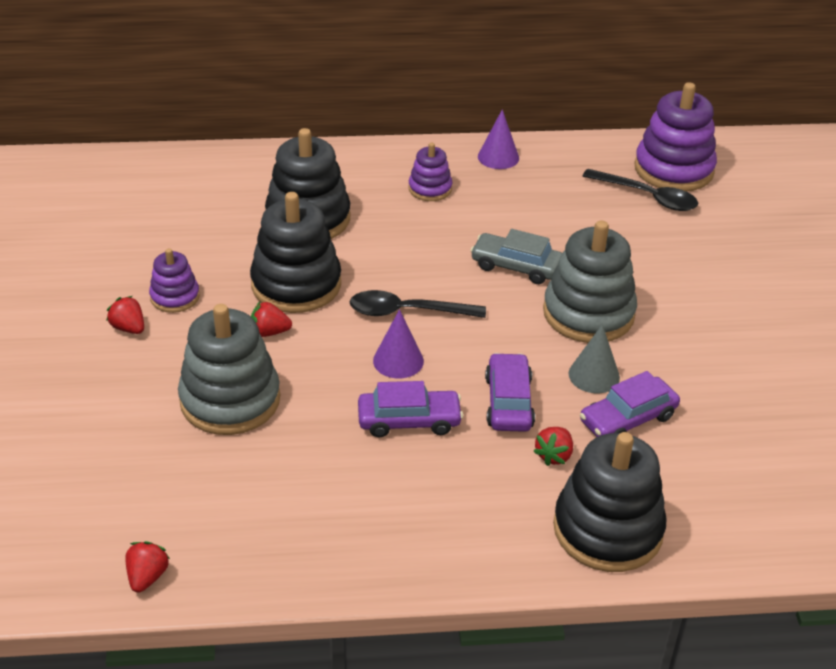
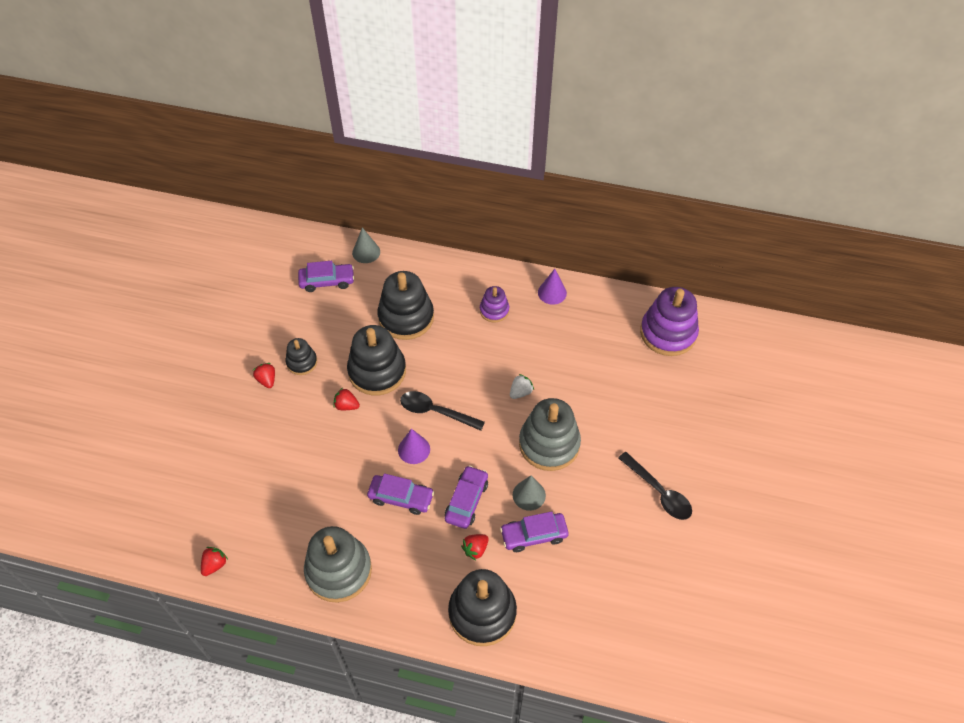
camera: 20 degrees right, 15 degrees up
purple stacking toy [149,248,200,313] -> black stacking toy [285,338,317,375]
grey stacking toy [178,304,280,435] -> grey stacking toy moved to [304,526,372,603]
grey car [470,229,562,284] -> white strawberry [510,374,534,399]
black spoon [583,169,698,211] -> black spoon moved to [618,452,692,520]
none -> purple car [298,261,355,292]
none -> grey cone [352,227,380,263]

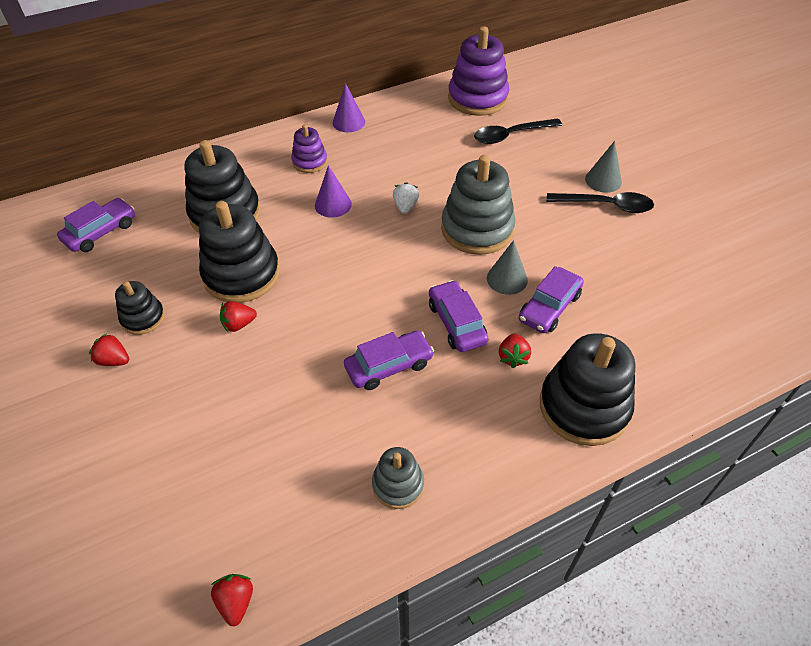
camera: 40 degrees left, 5 degrees down
grey stacking toy [304,526,372,603] -> grey stacking toy [372,447,424,509], size x0.54
grey cone [352,227,380,263] -> grey cone moved to [585,141,622,193]
purple cone [398,429,430,464] -> purple cone moved to [315,165,352,218]
black spoon [400,391,485,431] -> black spoon moved to [474,118,562,144]

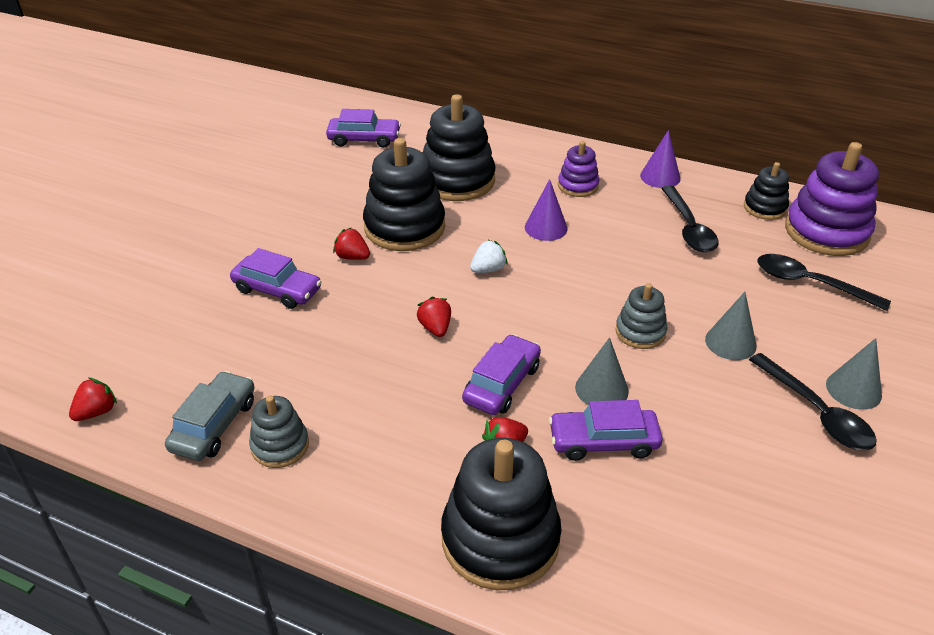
camera: 50 degrees right, 10 degrees down
red strawberry [89,333,129,366] -> red strawberry moved to [417,297,451,337]
black stacking toy [115,281,165,335] -> black stacking toy moved to [744,162,789,220]
purple car [344,330,434,390] -> purple car moved to [230,248,321,309]
white strawberry [393,182,419,214] -> white strawberry moved to [470,240,508,273]
grey stacking toy [441,155,516,255] -> grey stacking toy [615,283,667,349], size x0.54
none -> grey car [165,371,255,461]
none -> black spoon [661,186,718,252]
none -> grey cone [705,292,757,360]

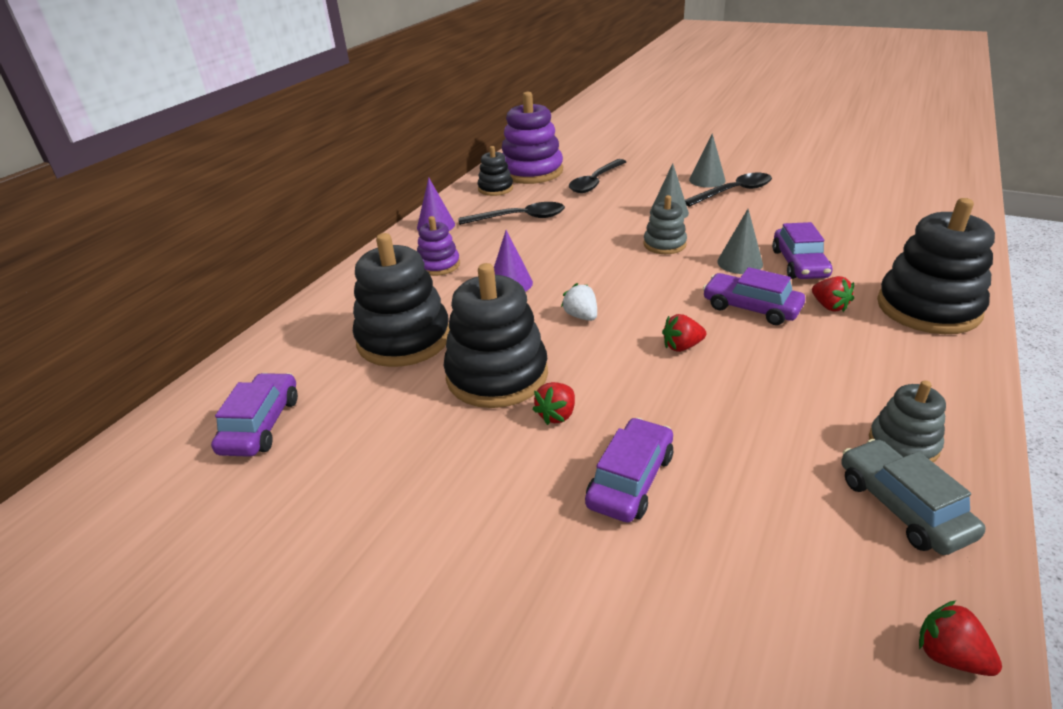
camera: 85 degrees left, 5 degrees down
grey car [165,371,255,461] -> grey car turned 45 degrees clockwise [841,439,986,555]

